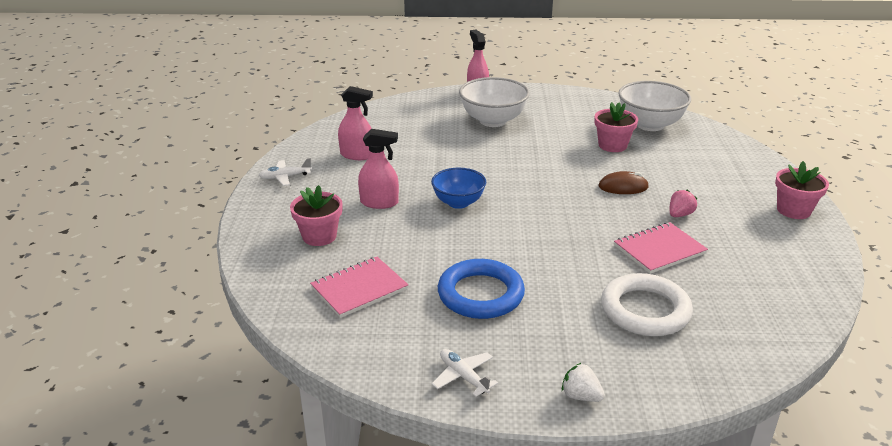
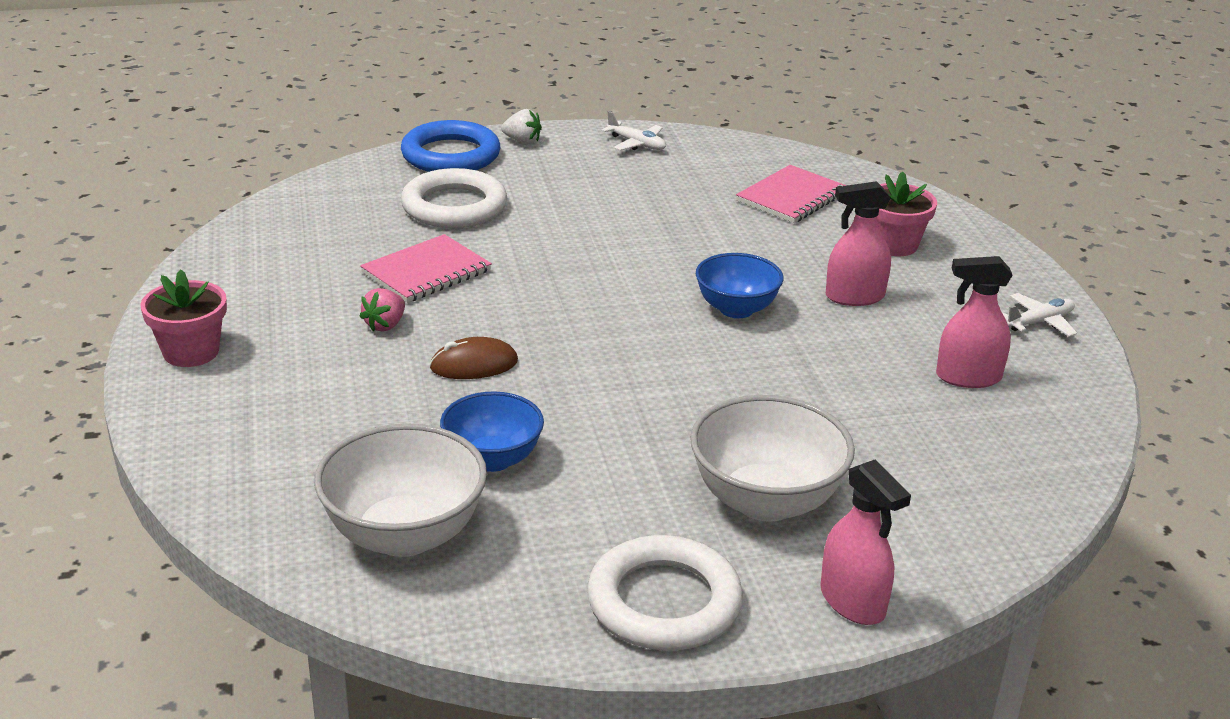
camera: 165 degrees right, 0 degrees up
blue ring [438,259,525,319] -> blue ring moved to [401,120,500,172]
pink flower pot [594,102,638,152] -> blue bowl [440,391,544,472]
none -> white ring [587,535,743,651]

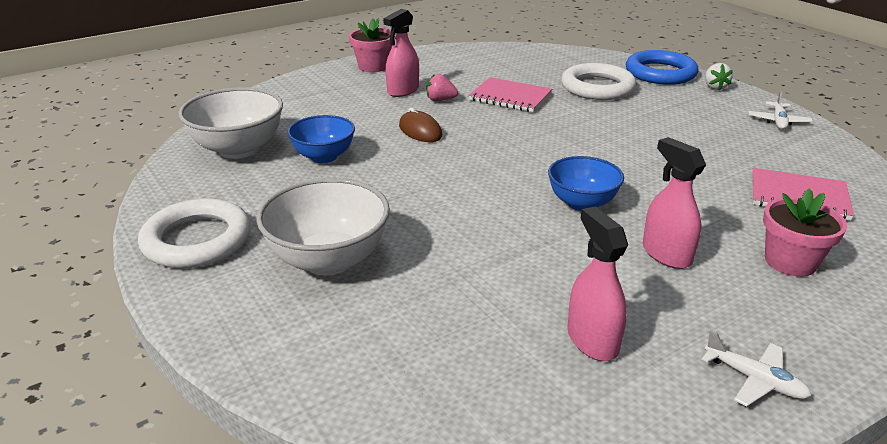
camera: 70 degrees right, 0 degrees up
pink spray bottle [821,460,911,625] -> pink spray bottle moved to [383,9,419,97]

